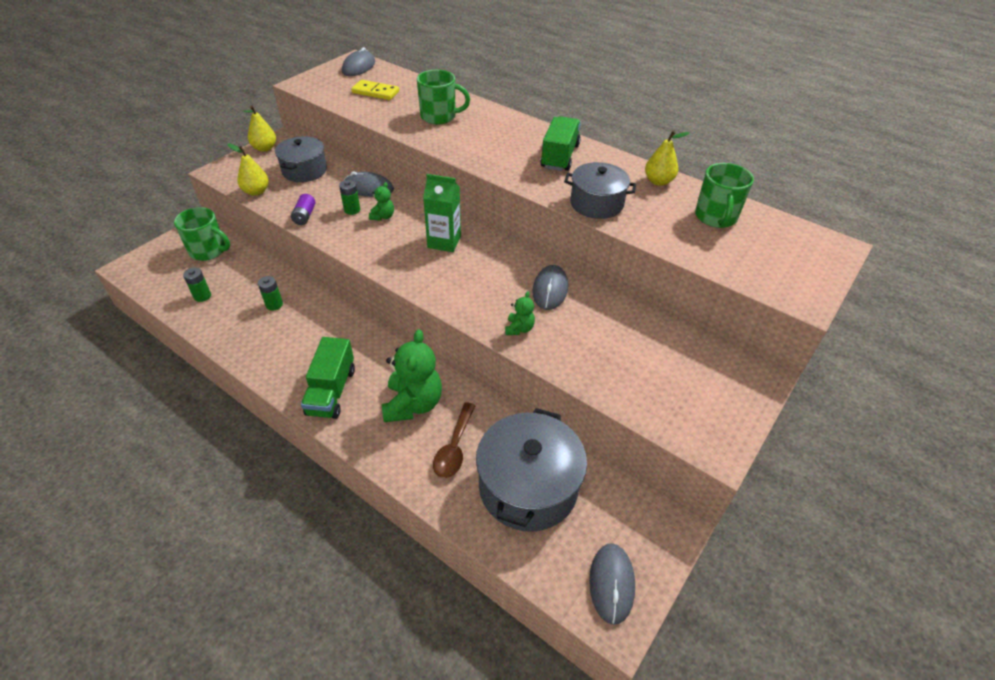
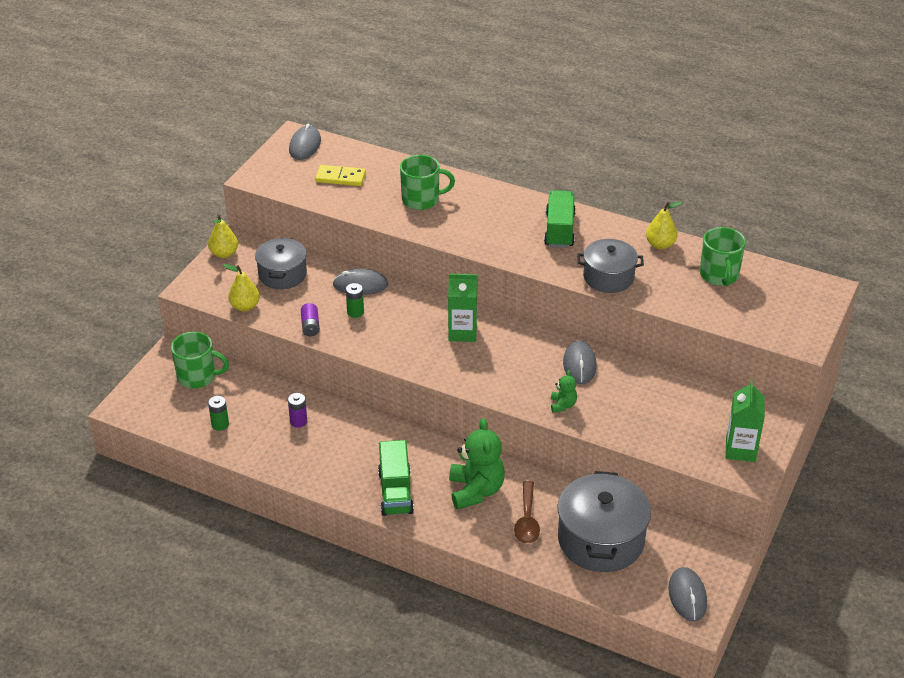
camera: 10 degrees left, 5 degrees down
green battery [258,276,283,311] -> purple battery [288,393,307,428]
green teddy bear [369,182,394,221] -> none
none -> green carton [726,381,765,462]

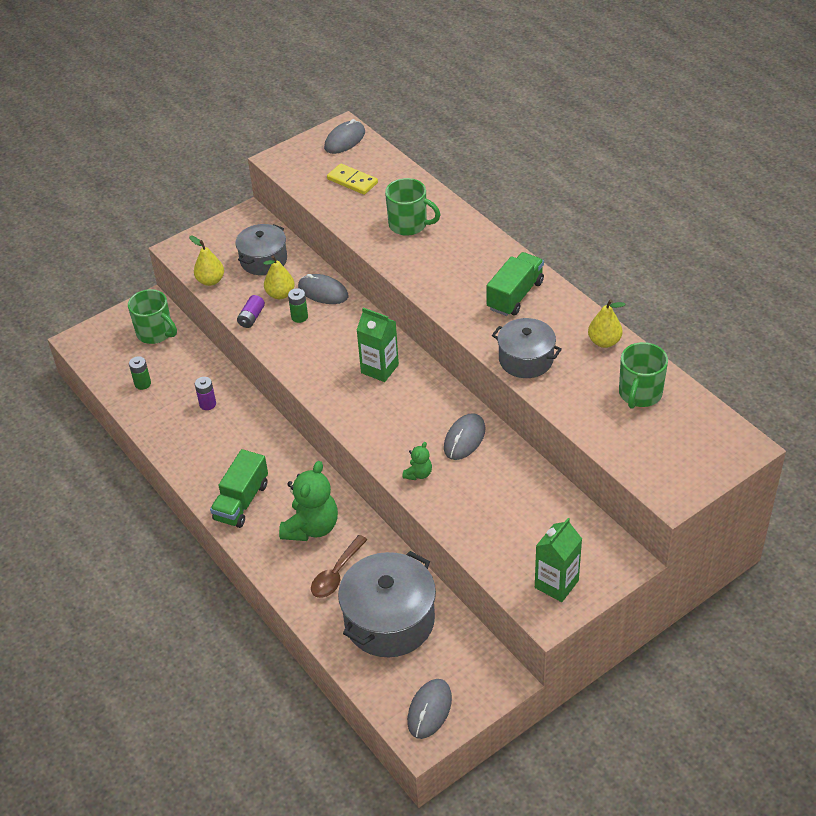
camera: 30 degrees right, 5 degrees up
yellow pear [208,214,238,258] -> yellow pear moved to [263,255,295,299]

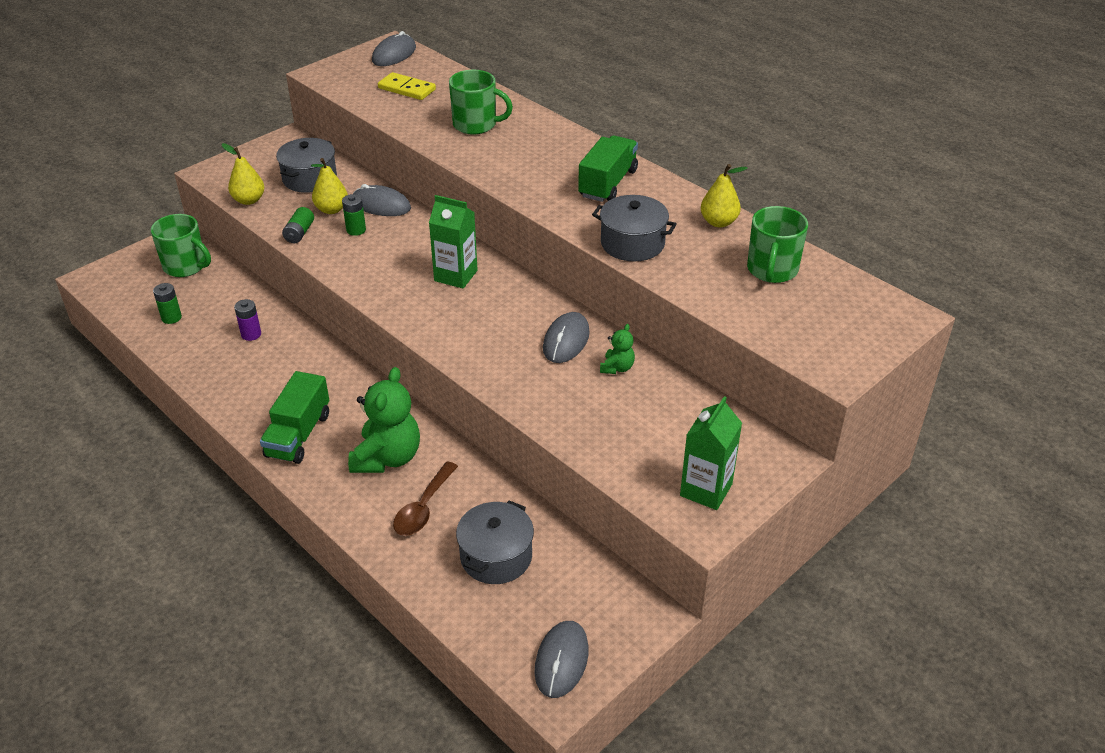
camera: 10 degrees left, 5 degrees down
purple battery [237,295,265,328] -> green battery [282,207,314,244]
grey pot [338,551,436,657] -> grey pot [456,501,534,584], size x0.63
green teddy bear [403,442,432,480] -> green teddy bear moved to [600,324,635,374]

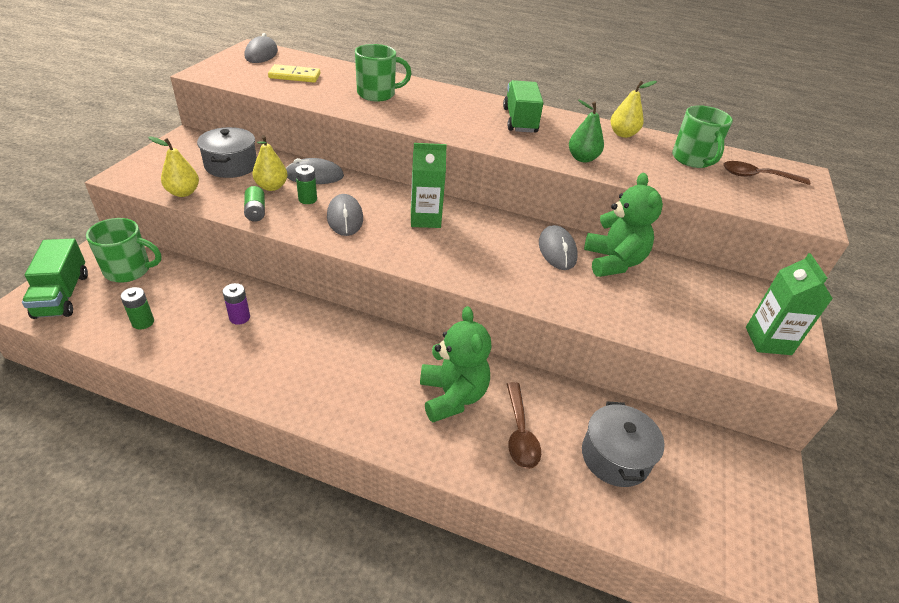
camera: 30 degrees left, 0 degrees up
green truck [260,371,329,464] -> green truck moved to [22,238,88,319]
grey mouse [535,621,589,698] -> grey mouse moved to [327,194,363,236]
grey pot [592,195,677,261] -> green pear [569,100,604,163]
green teddy bear [600,324,635,374] -> green teddy bear [584,173,663,277], size x2.08
none -> brown spoon [723,161,810,185]

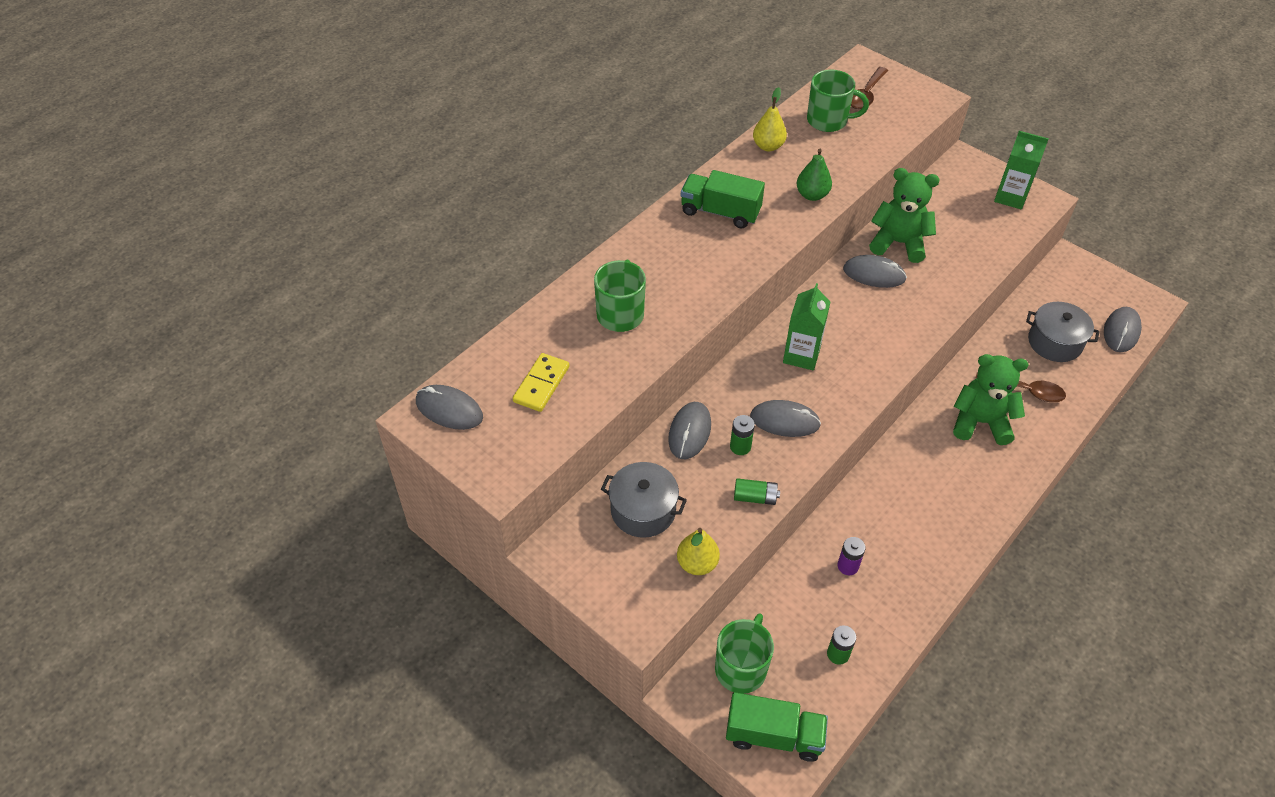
camera: 65 degrees left, 10 degrees up
yellow pear [252,135,287,191] -> none
none -> grey mouse [1104,307,1142,352]

